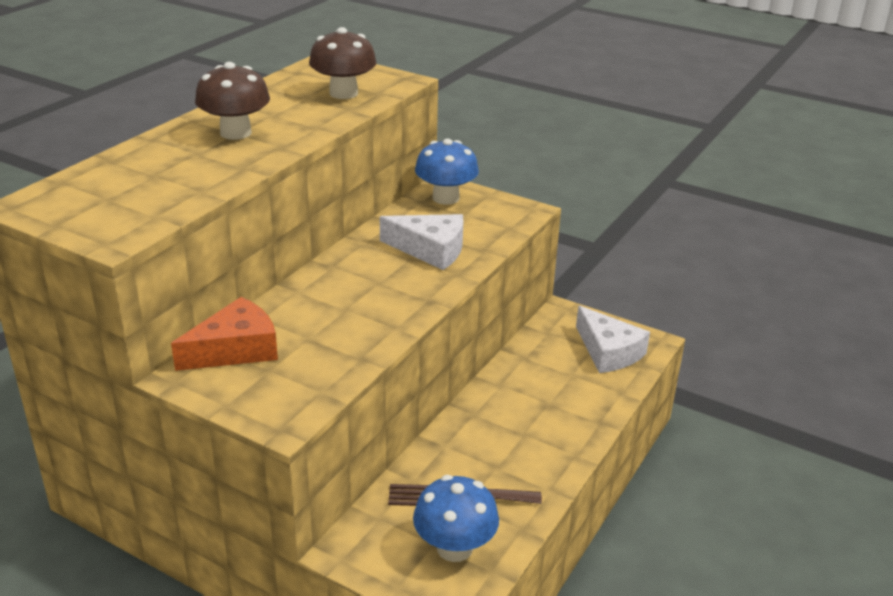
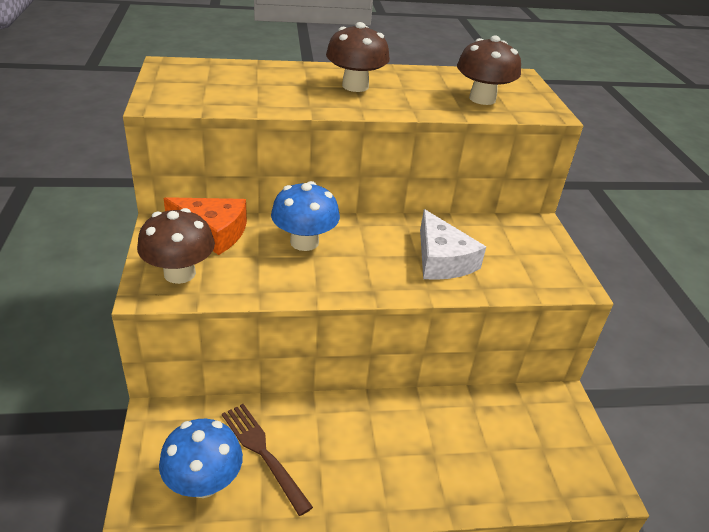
camera: 50 degrees right, 5 degrees up
blue mushroom [415,139,479,205] -> blue mushroom moved to [271,181,340,251]
white cheese [576,306,650,373] -> none
none -> brown mushroom [137,208,215,284]

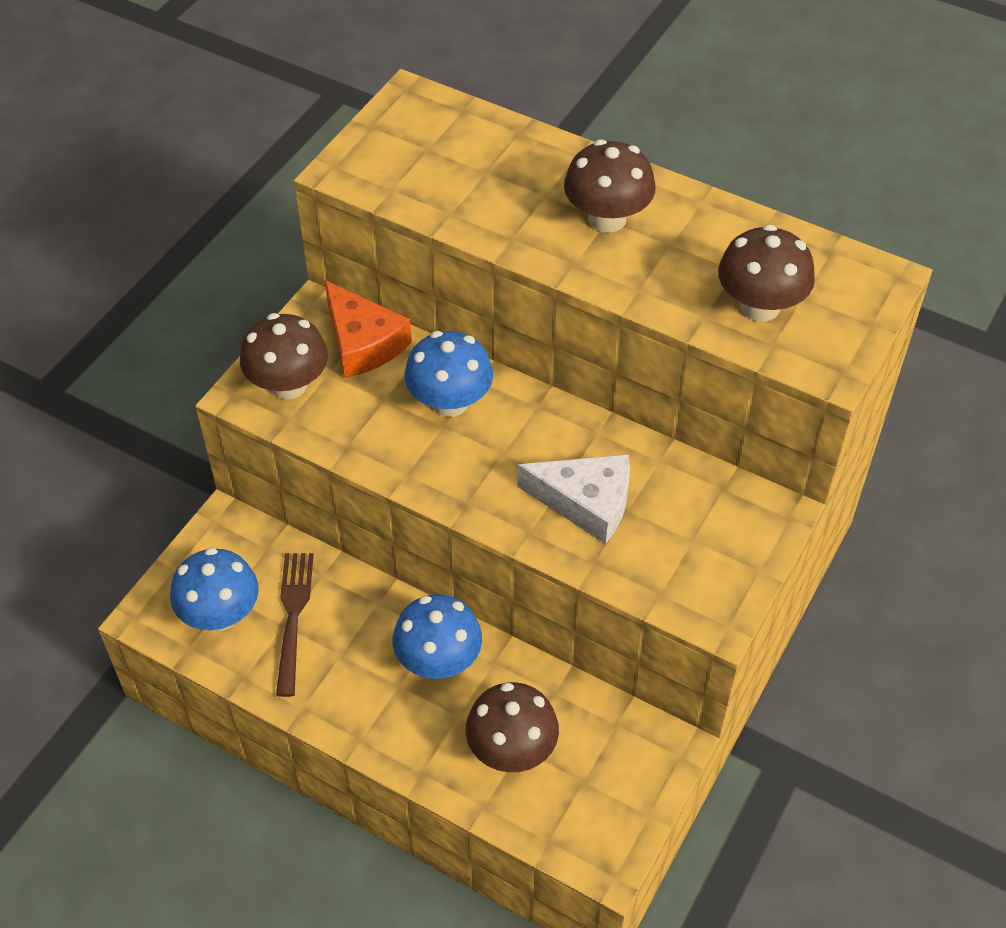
camera: 40 degrees right, 15 degrees up
white cheese [420,209,486,280] -> white cheese turned 90 degrees counterclockwise [517,454,630,544]
none -> blue mushroom [393,594,482,679]
none -> brown mushroom [466,682,559,772]

